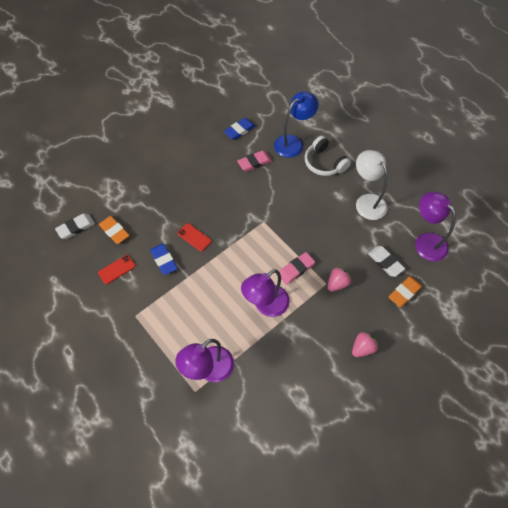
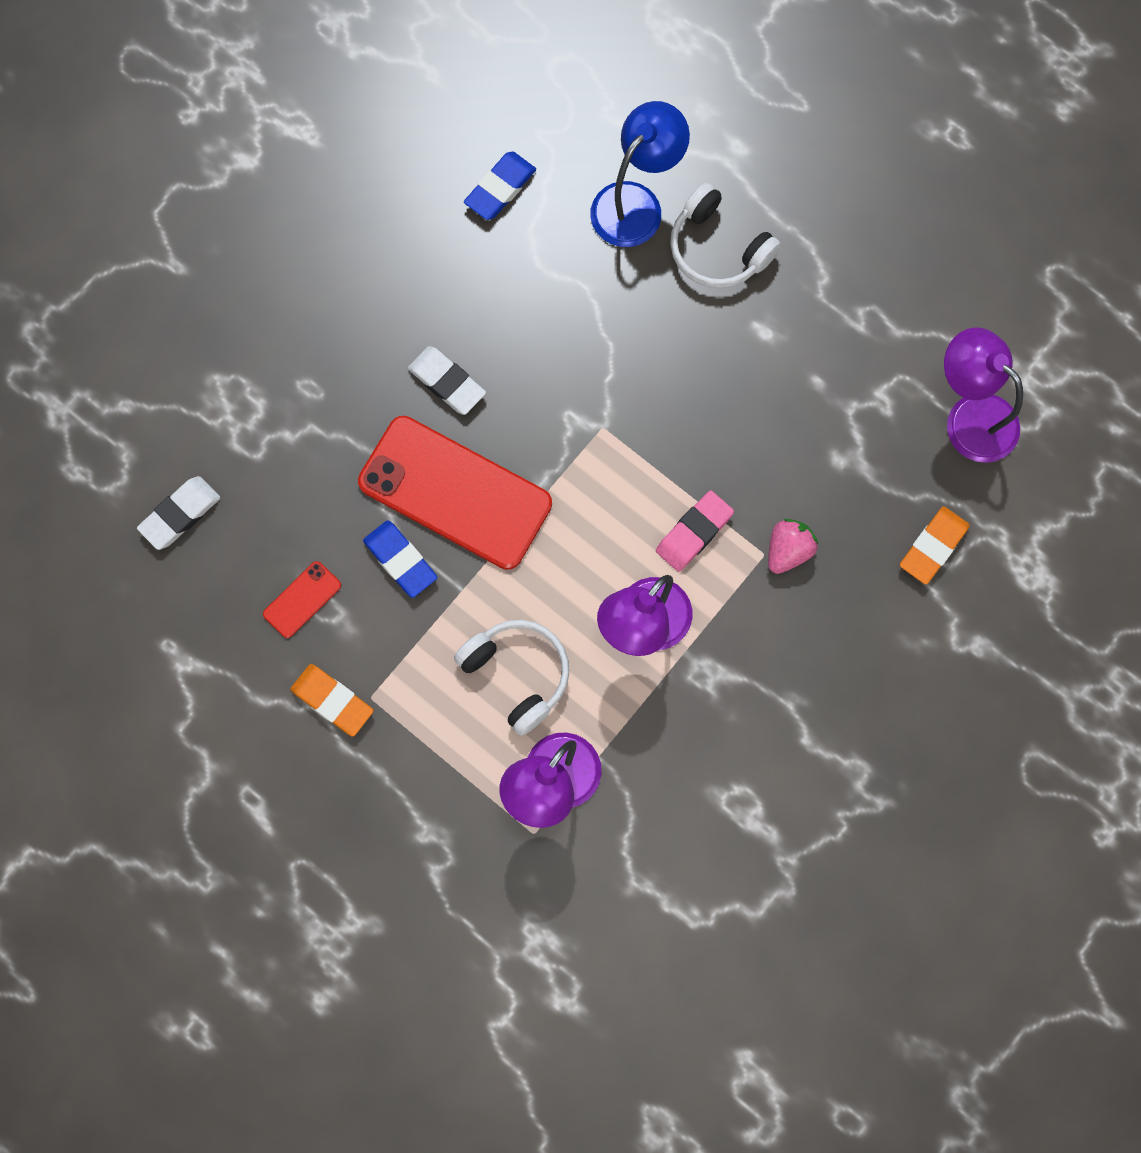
camera: 10 degrees left, 15 degrees up
orange eraser [99,216,129,244] -> orange eraser moved to [290,664,374,737]
red phone [177,223,212,252] -> red phone [358,416,552,570], size x2.38
pink eraser [237,150,272,172] -> none
pink strawberry [352,331,379,357] -> none
white lamp [356,150,388,220] -> none
white eraser [368,246,405,277] -> white eraser moved to [408,346,486,415]
none -> white headphones [454,620,569,736]

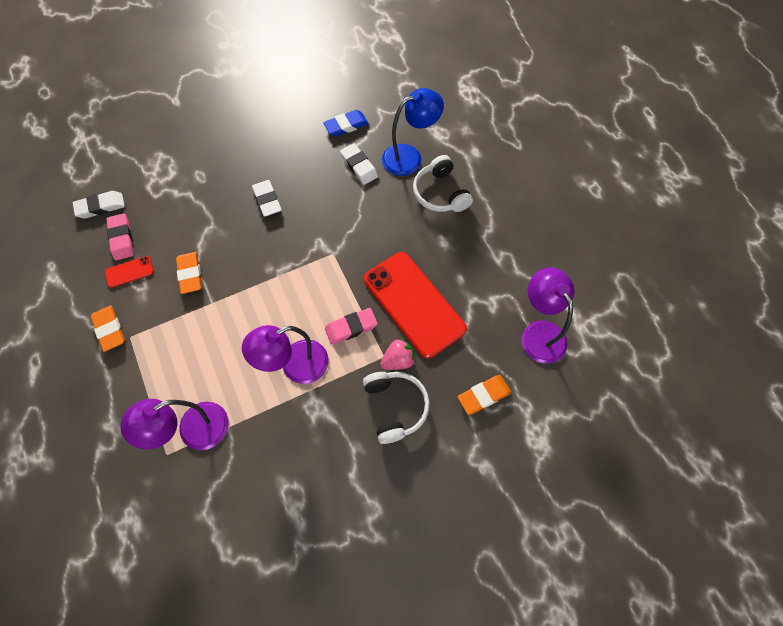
camera: 25 degrees right, 10 degrees down
red phone [358,416,552,570] -> red phone moved to [364,252,467,359]
blue eraser [363,520,437,598] -> orange eraser [176,252,202,294]
white headphones [454,620,569,736] -> white headphones moved to [363,372,430,444]
none -> pink eraser [106,213,134,260]
none -> white eraser [340,143,378,185]

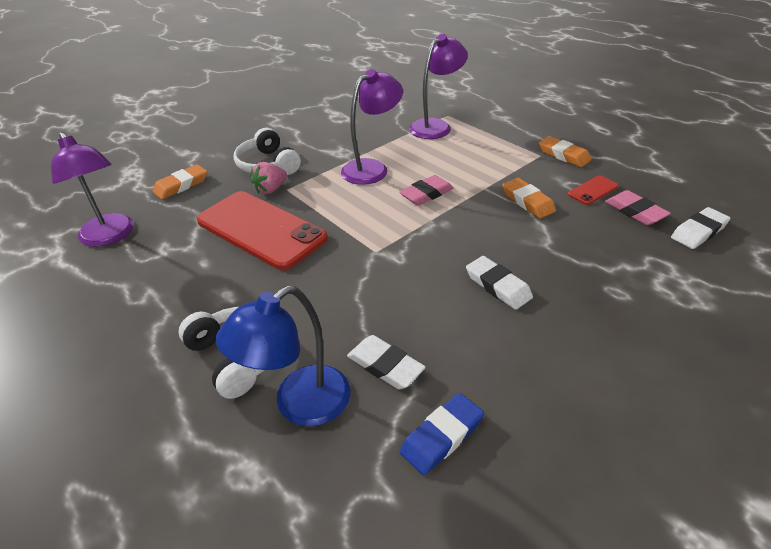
camera: 165 degrees right, 25 degrees down
pink eraser [325,308,378,345] -> pink eraser moved to [399,175,453,206]

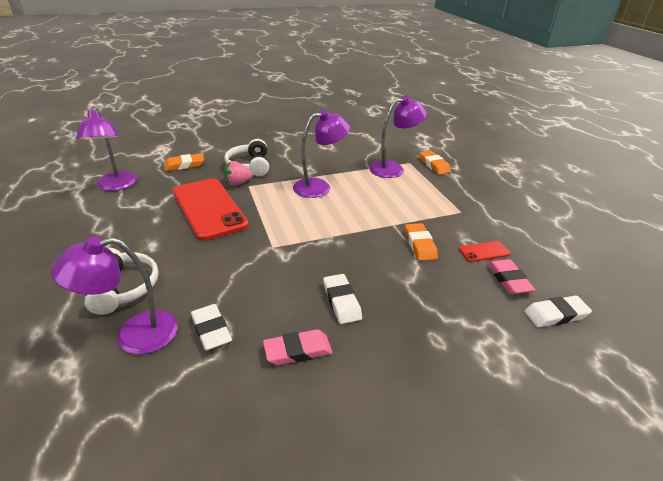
camera: 20 degrees right, 5 degrees down
blue lamp [216,286,351,427] -> purple lamp [51,237,178,354]
pink eraser [399,175,453,206] -> pink eraser moved to [263,329,332,365]
blue eraser [399,393,484,475] -> none
orange eraser [539,136,591,167] -> orange eraser moved to [420,151,451,175]

